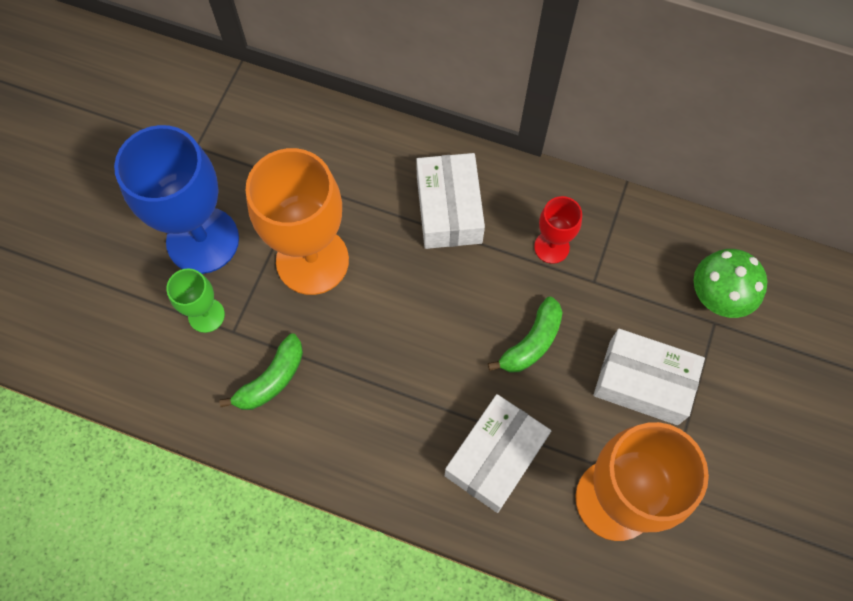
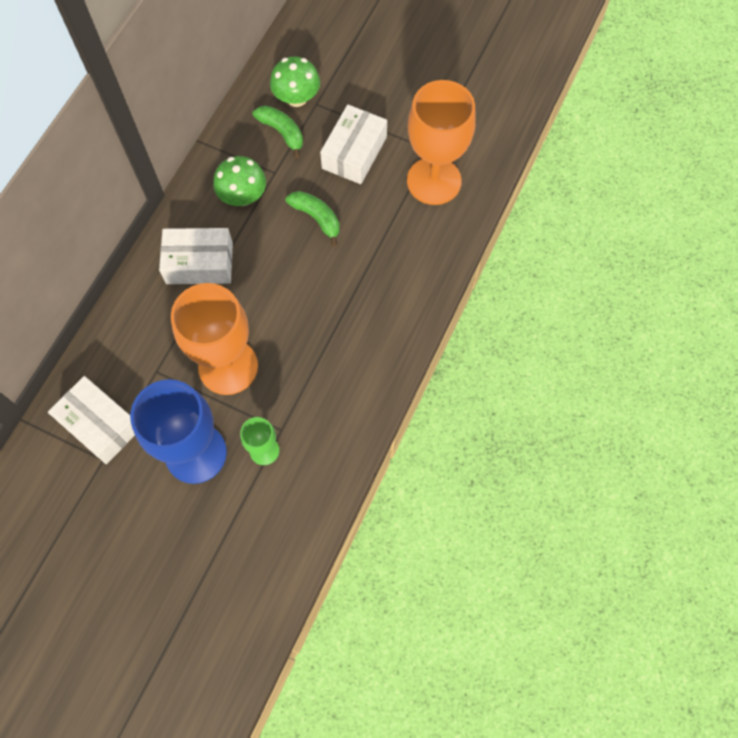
camera: 85 degrees left, 0 degrees up
green banana [219,333,303,410] -> green banana moved to [253,106,303,158]
white box [445,394,551,513] -> white box moved to [48,376,135,464]
red goblet [534,196,582,264] -> green mushroom [213,156,266,206]

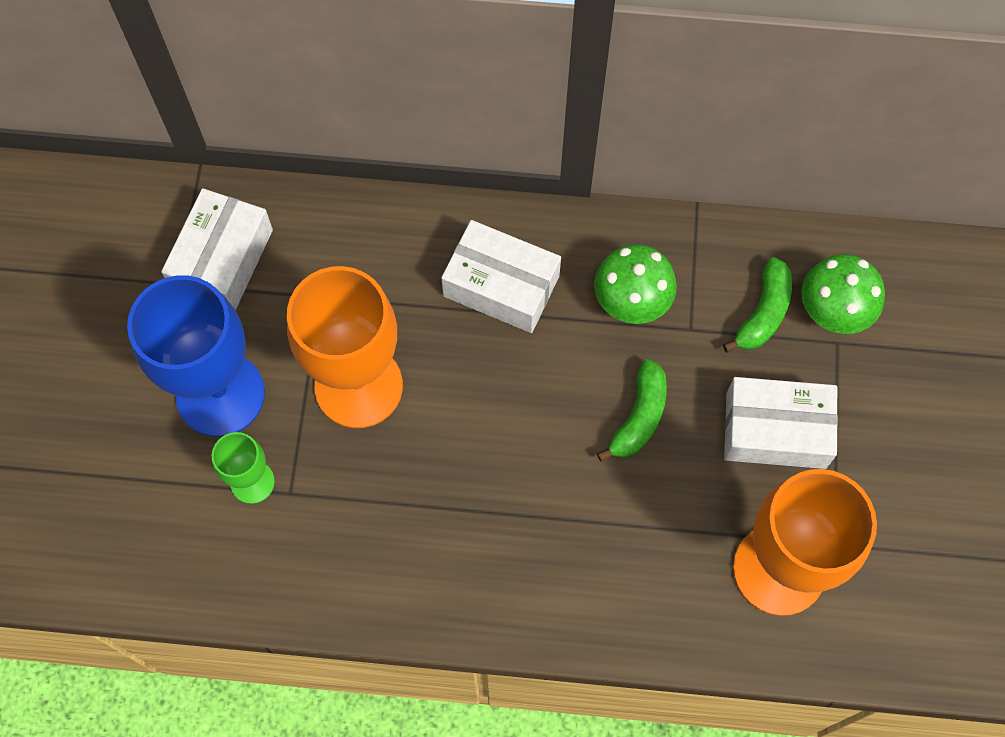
camera: 70 degrees right, 0 degrees up
white box [159,228,233,284] -> white box turned 45 degrees counterclockwise [441,220,561,333]

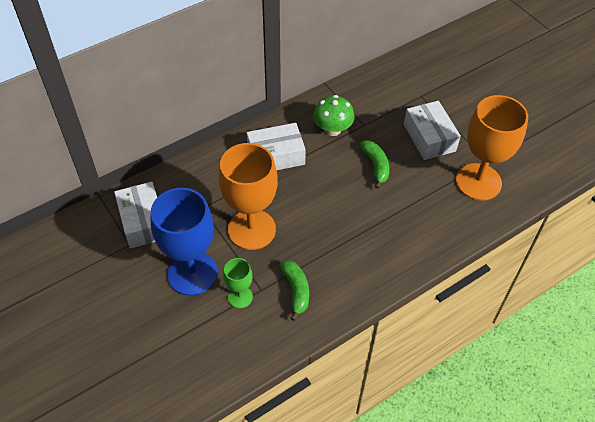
camera: 40 degrees left, 15 degrees down
green banana [723,257,792,353] -> green banana moved to [280,260,309,321]
white box [724,377,838,469] -> white box turned 75 degrees counterclockwise [404,101,461,160]
green mushroom [801,254,885,334] -> none

